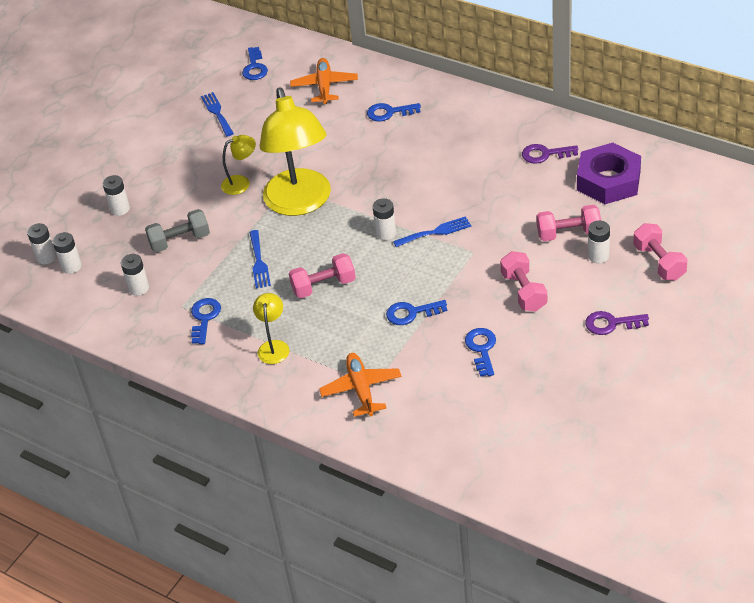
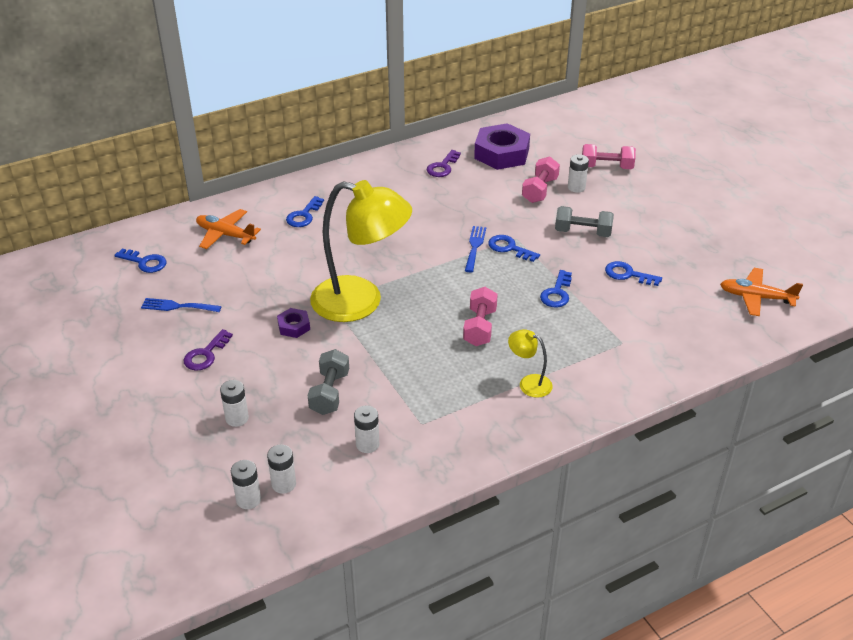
camera: 65 degrees left, 5 degrees down
blue key [191,298,221,344] -> blue key moved to [488,235,540,262]
yellow lamp [221,135,256,195] -> purple nut [277,308,310,338]
blue fork [249,230,271,289] -> none
orange plane [319,353,402,417] -> orange plane moved to [720,268,803,316]
white battery [373,198,396,240] -> none
pink dumbbell [500,251,547,311] -> grey dumbbell [555,206,614,237]
purple key [585,311,649,335] -> purple key moved to [183,329,233,371]

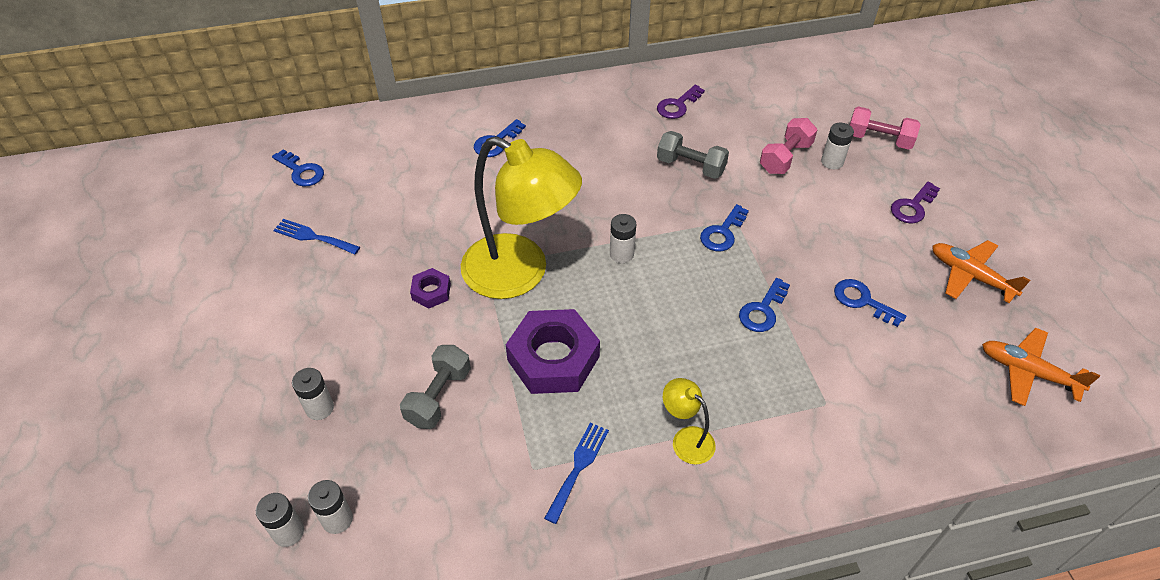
camera: 15 degrees right, 10 degrees up
purple key [183,329,233,371] -> purple key moved to [891,182,940,224]
orange plane [196,209,261,249] -> orange plane moved to [932,240,1030,303]
white battery [354,406,379,453] -> white battery moved to [610,214,636,263]
pink dumbbell [463,287,498,346] -> none
blue fork [465,226,486,272] -> blue fork moved to [544,423,609,524]
purple nut [474,123,530,170] -> purple nut moved to [506,309,600,394]
blue key [488,235,540,262] -> blue key turned 105 degrees counterclockwise [700,204,749,251]
grey dumbbell [555,206,614,237] -> grey dumbbell moved to [657,131,729,179]

